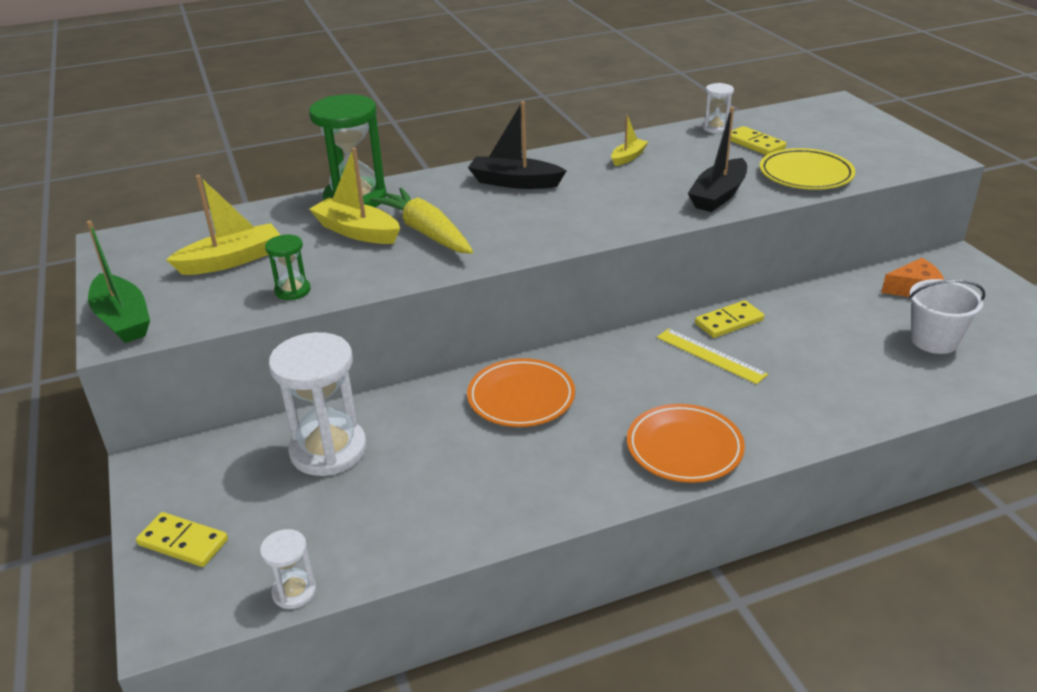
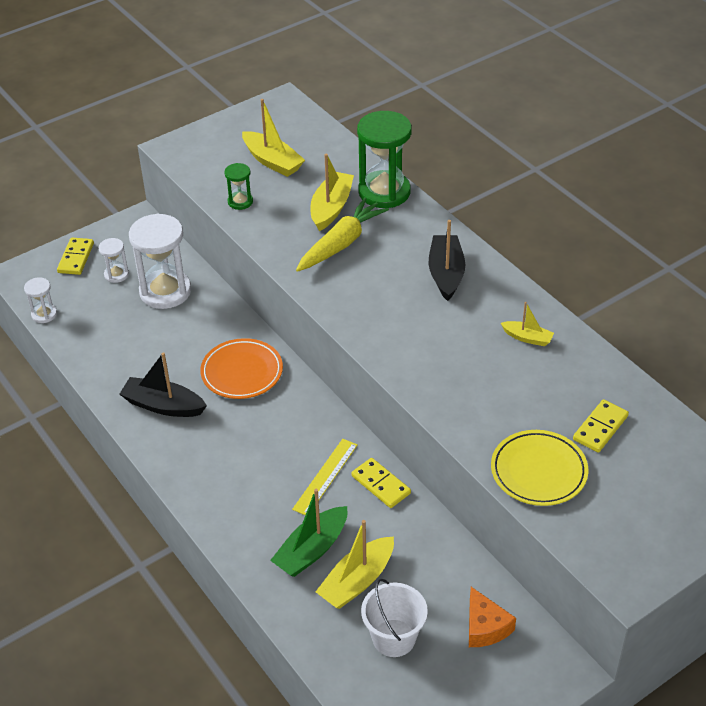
camera: 75 degrees right, 10 degrees up
green boat [87,221,150,343] -> green boat moved to [270,489,348,577]
orange plate [627,404,745,483] -> none
black boat [688,107,747,212] -> black boat moved to [120,352,207,417]
white hourglass [702,83,734,133] -> white hourglass moved to [98,238,129,283]
none -> yellow boat [316,520,394,609]

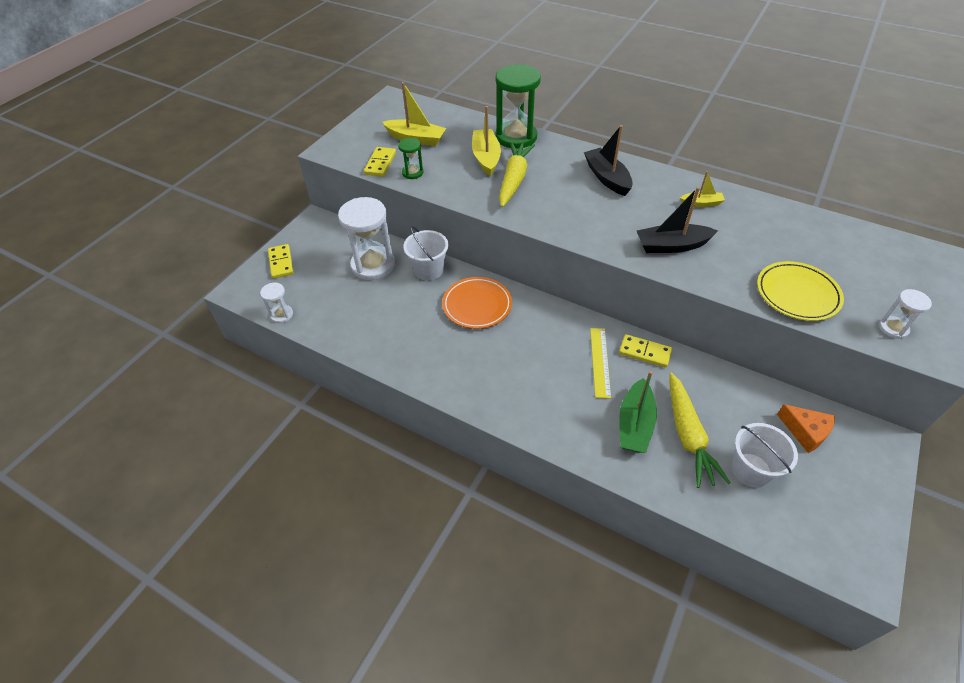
camera: 25 degrees left, 5 degrees up
white hourglass [98,238,129,283] -> white hourglass moved to [879,289,932,339]
black boat [120,352,207,417] -> black boat moved to [637,187,718,253]
yellow boat [316,520,394,609] -> yellow carrot [669,372,730,488]
yellow domino [573,399,629,452] -> yellow domino moved to [364,147,396,177]
none -> white bucket [403,226,448,281]

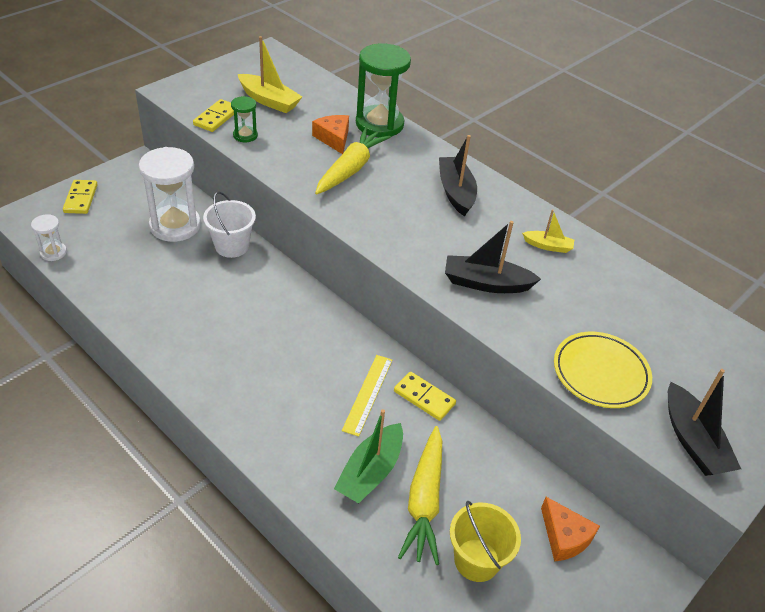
camera: 10 degrees right, 5 degrees down
orange plate [442,277,512,329] -> none
yellow boat [472,106,501,176] -> orange cheese [312,115,349,154]
white bucket [732,423,798,488] -> yellow bucket [450,501,521,582]
white hourglass [879,289,932,339] -> black boat [668,369,741,476]

